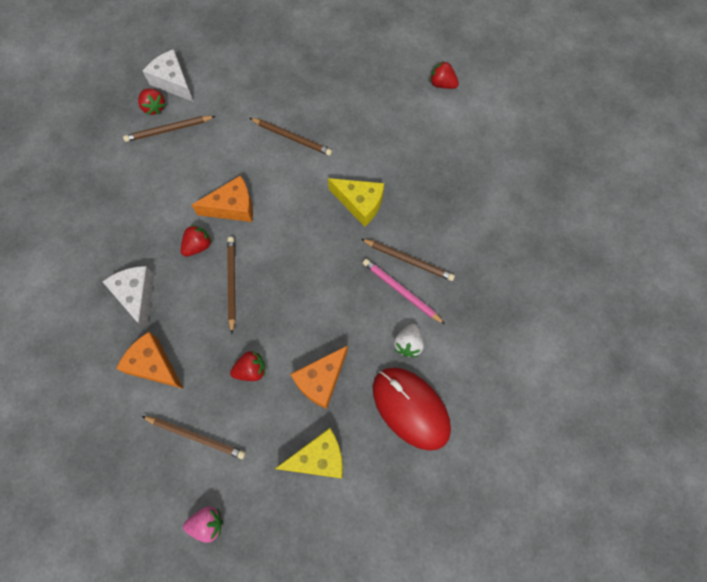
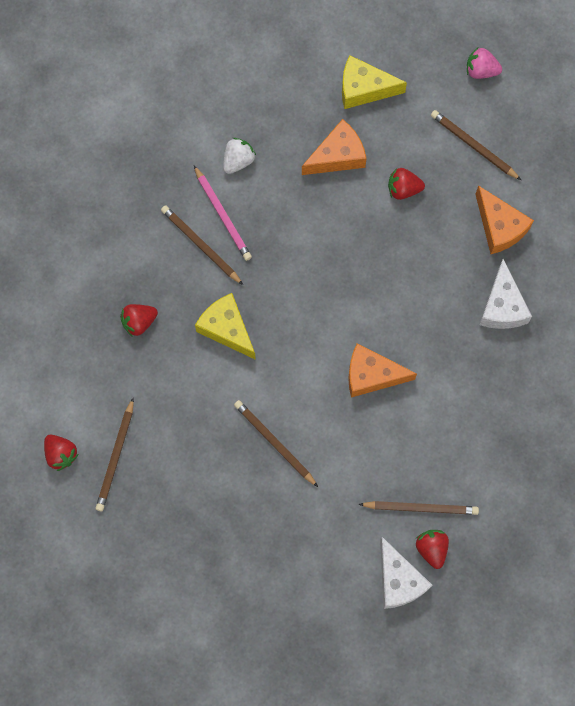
camera: 160 degrees left, 5 degrees up
red strawberry [181,225,212,257] -> red strawberry moved to [120,304,158,337]
brown pencil [227,237,236,334] -> brown pencil moved to [95,398,134,511]
red mouse [373,368,451,451] -> none

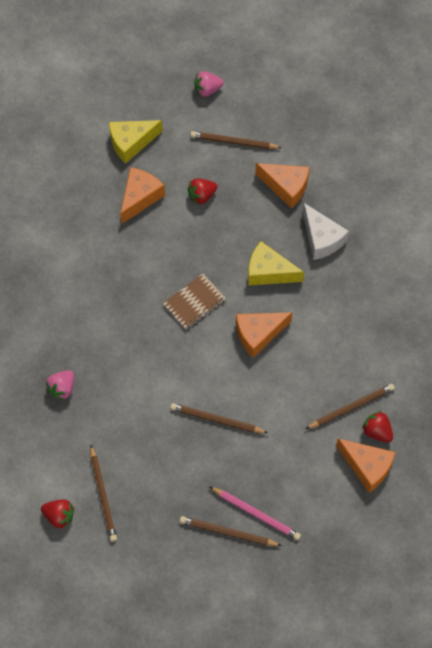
camera: 30 degrees left, 10 degrees down
red strawberry [120,304,158,337] -> pink strawberry [46,370,74,400]
brown pencil [161,205,243,285] -> brown pencil moved to [180,516,282,546]
pink pencil [194,165,252,261] -> pink pencil moved to [209,486,301,540]
yellow cheese [195,293,256,360] -> yellow cheese moved to [248,241,304,286]
white strawberry [223,138,256,174] -> none
white cheese [380,537,432,609] -> orange cheese [336,438,396,493]
none -> brown notebook [163,274,226,329]

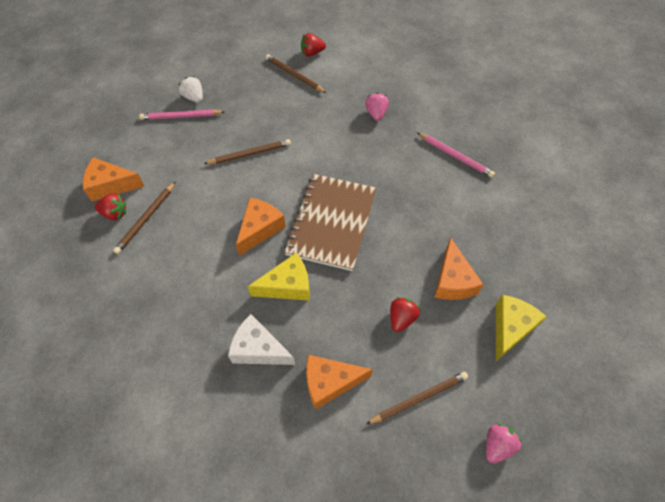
camera: 145 degrees right, 5 degrees down
brown notebook [163,274,226,329] -> brown notebook [284,174,377,271], size x1.90
brown pencil [180,516,282,546] -> white strawberry [178,76,203,103]
none -> pink pencil [418,133,495,178]

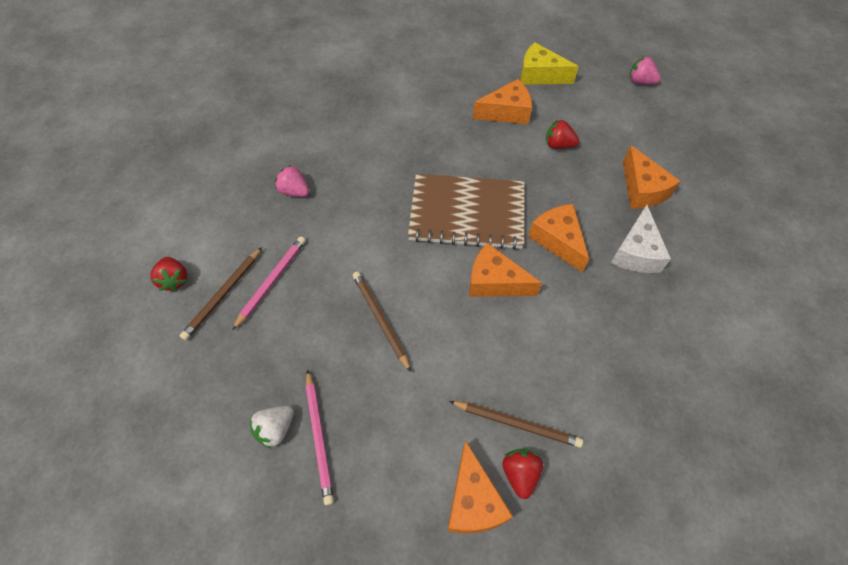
camera: 100 degrees left, 0 degrees up
yellow cheese [248,253,310,301] -> orange cheese [528,204,589,272]
pink strawberry [365,92,389,121] -> pink strawberry turned 45 degrees clockwise [275,165,310,197]
brown pencil [366,372,468,424] -> none
pink pencil [418,133,495,178] -> pink pencil moved to [232,236,306,330]

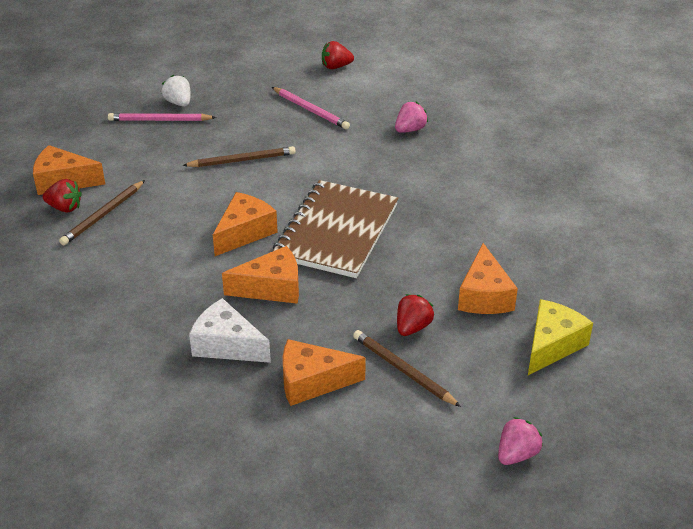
camera: 105 degrees right, 20 degrees down
brown pencil [180,247,262,340] -> brown pencil moved to [353,330,461,407]

